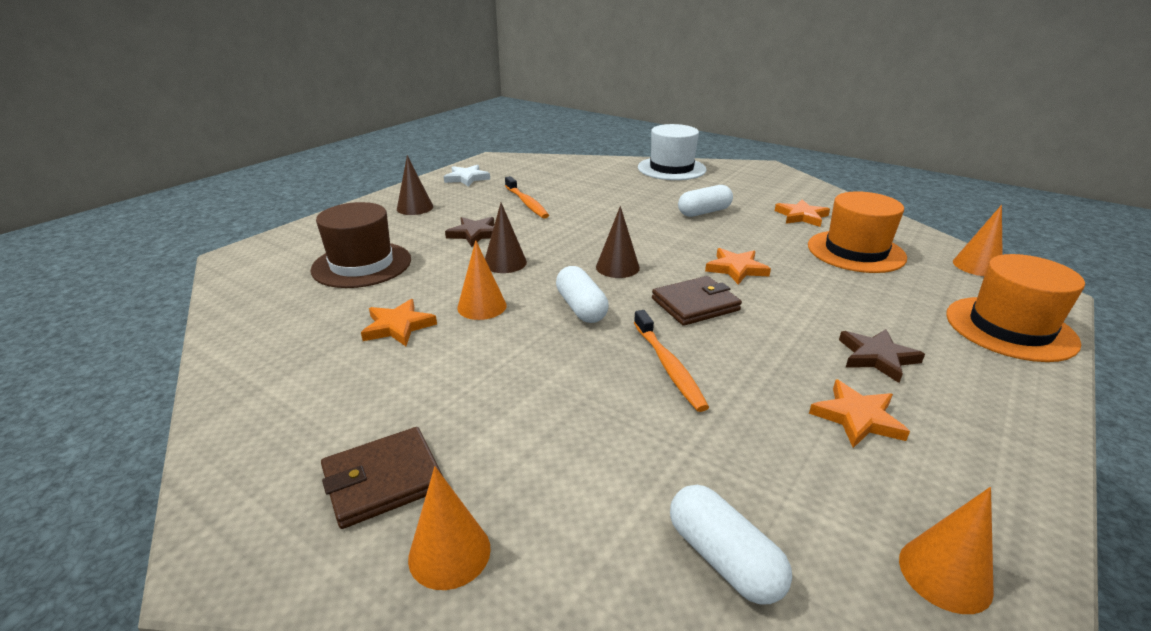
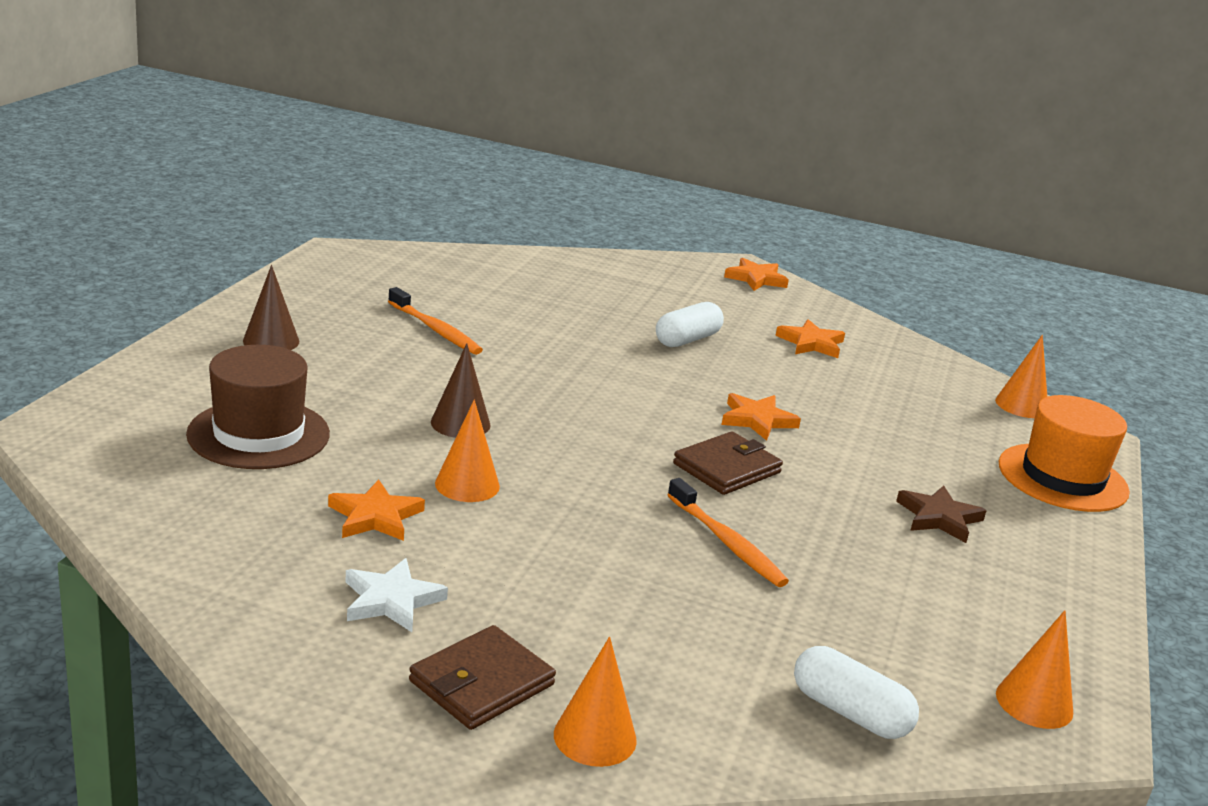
camera: 20 degrees left, 5 degrees down
white star [444,165,490,187] -> white star moved to [345,558,448,632]
brown star [445,217,494,247] -> none
white capsule [556,266,609,323] -> none
brown cone [596,206,640,278] -> none
white hat [638,124,707,180] -> none
orange hat [808,191,907,273] -> none
orange star [809,380,910,448] -> orange star moved to [724,258,789,291]

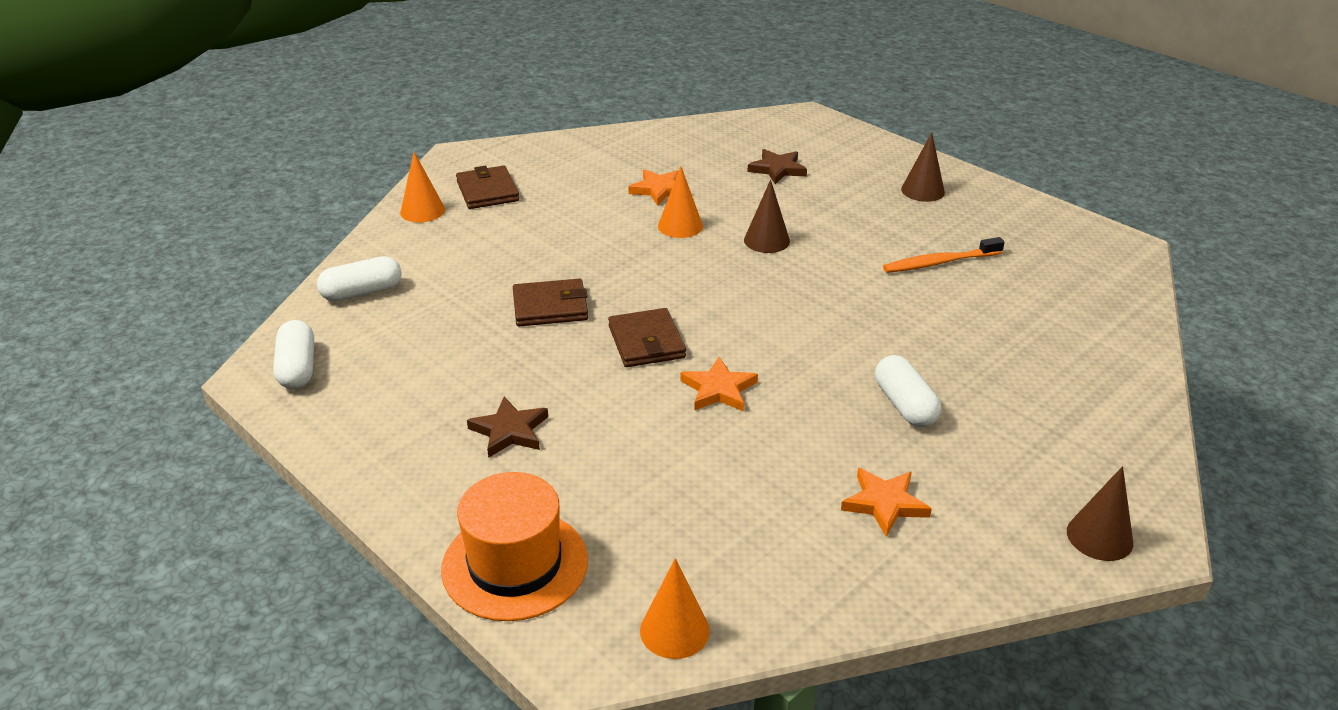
camera: 120 degrees right, 10 degrees up
brown hat [186,345,330,469] -> brown star [747,149,807,184]
white star [345,558,448,632] -> none
orange toothbrush [667,478,789,587] -> brown wallet [513,279,588,326]
orange star [724,258,789,291] -> brown cone [1067,466,1133,561]
orange cone [996,610,1073,729] -> white capsule [273,320,314,389]

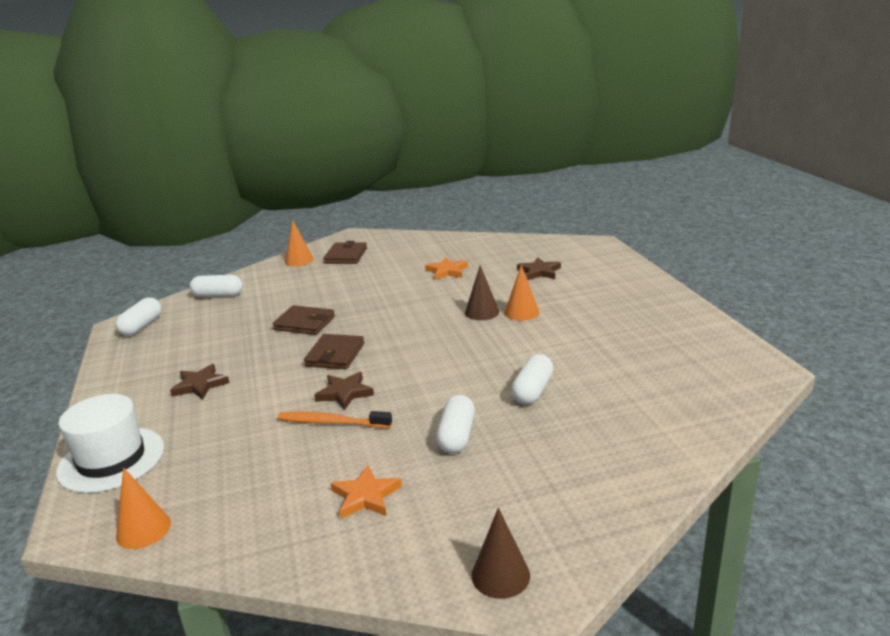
camera: 30 degrees right, 10 degrees down
orange hat [441,472,588,621] -> white hat [56,394,164,493]
orange cone [658,166,703,238] -> orange cone moved to [505,265,539,321]
orange star [680,357,758,411] -> brown star [314,372,374,410]
orange toothbrush [883,237,1005,273] -> orange toothbrush moved to [277,411,392,428]
brown cone [901,132,945,202] -> none
none -> white capsule [511,354,553,404]

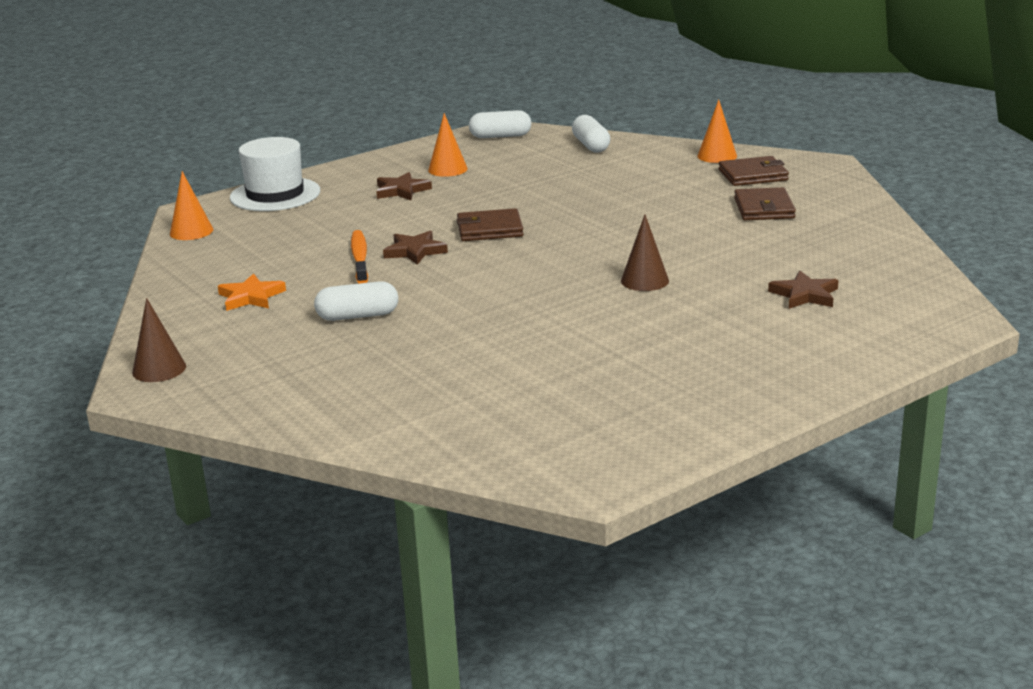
camera: 70 degrees right, 0 degrees up
brown wallet [272,305,335,335] -> brown wallet moved to [734,187,796,220]
orange star [425,257,468,280] -> none
orange cone [505,265,539,321] -> orange cone moved to [428,113,468,177]
white capsule [511,354,553,404] -> none

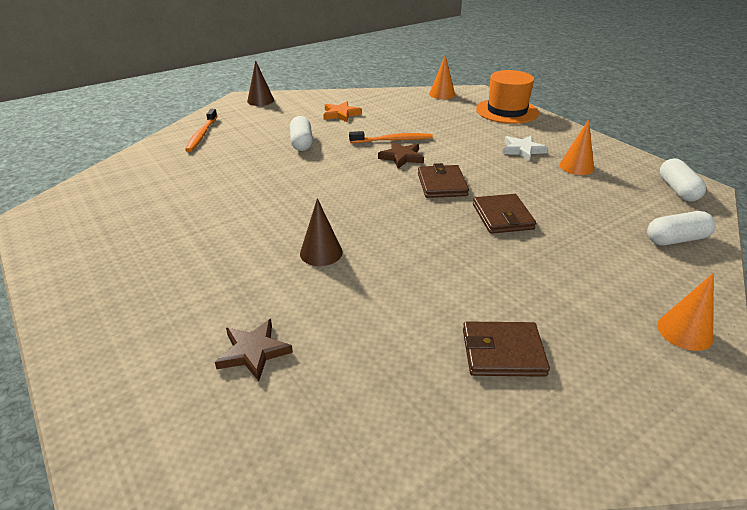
camera: 90 degrees right, 10 degrees up
white hat [230,137,320,211] -> orange hat [476,70,539,124]
brown star [376,172,432,200] -> white star [502,135,548,161]
brown wallet [719,156,789,186] -> brown wallet moved to [473,194,536,234]
none -> orange toothbrush [185,109,217,152]

